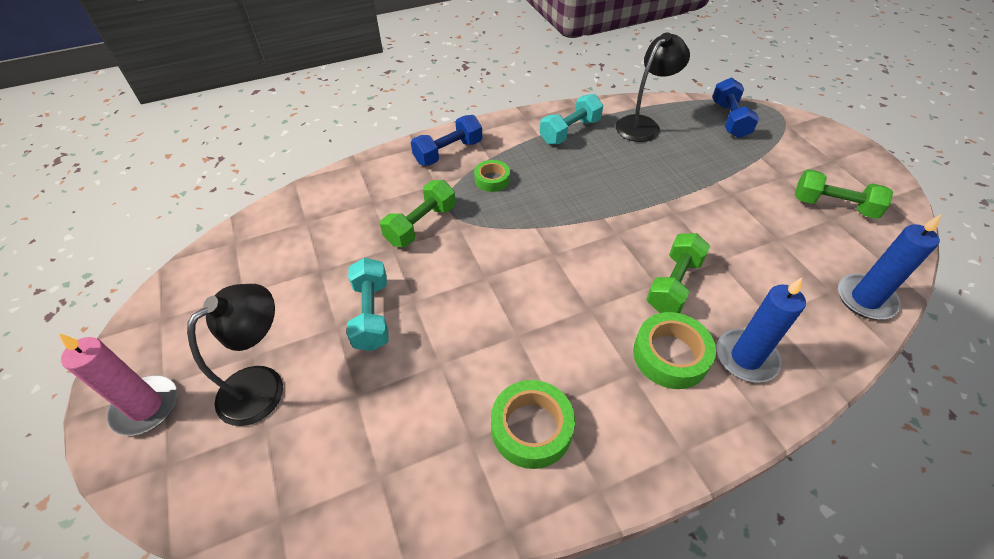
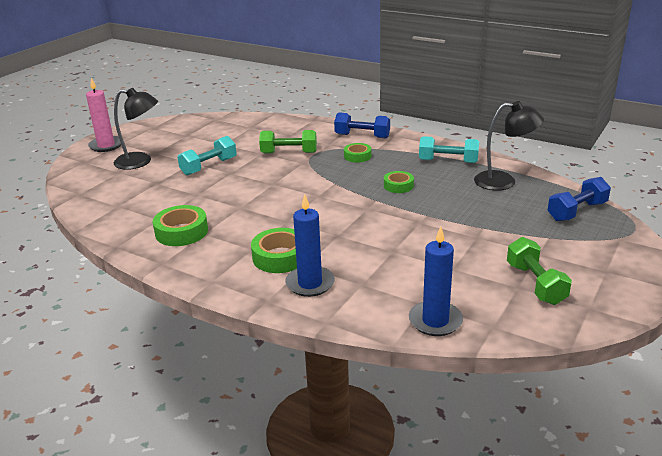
camera: 55 degrees right, 20 degrees down
green dumbbell [646,233,710,313] -> none
none -> green tape [384,171,414,193]

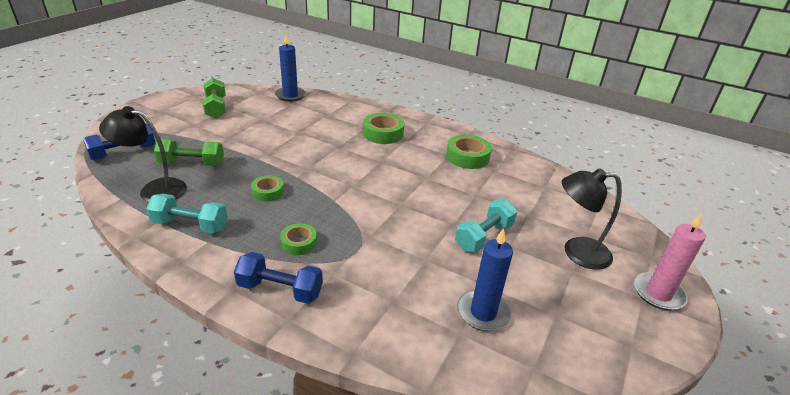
camera: 175 degrees right, 5 degrees up
green dumbbell [259,130,317,154] -> green dumbbell moved to [154,139,224,166]
blue candle [285,194,335,297] -> blue candle moved to [457,228,513,331]

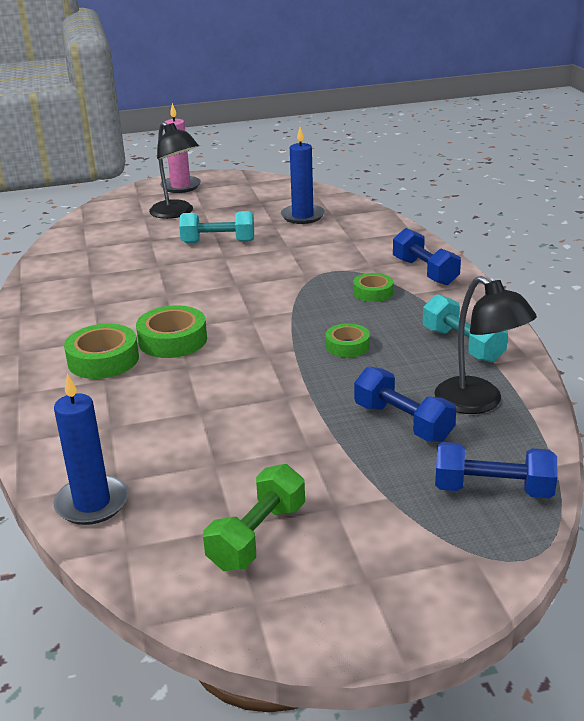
camera: 130 degrees left, 5 degrees down
green dumbbell [154,139,224,166] -> blue dumbbell [354,366,456,442]
green tape [446,135,492,169] -> green tape moved to [136,305,207,358]

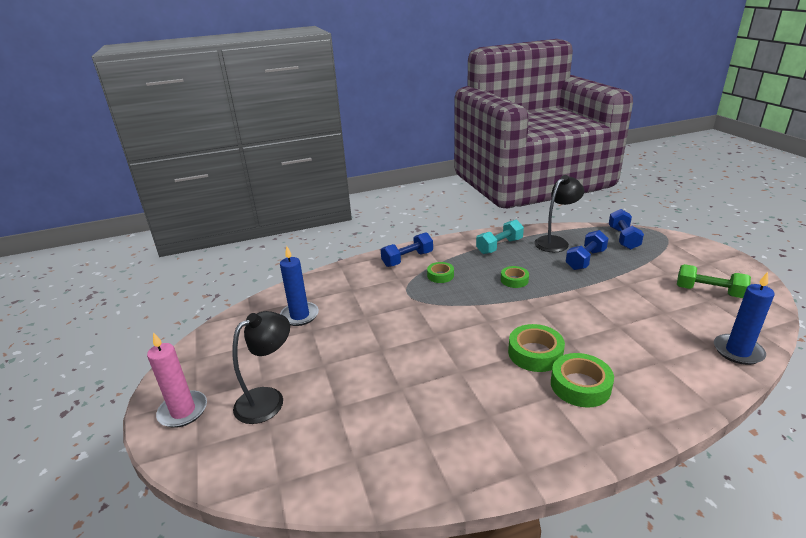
camera: 95 degrees left, 0 degrees up
turquoise dumbbell [179,211,254,243] -> none

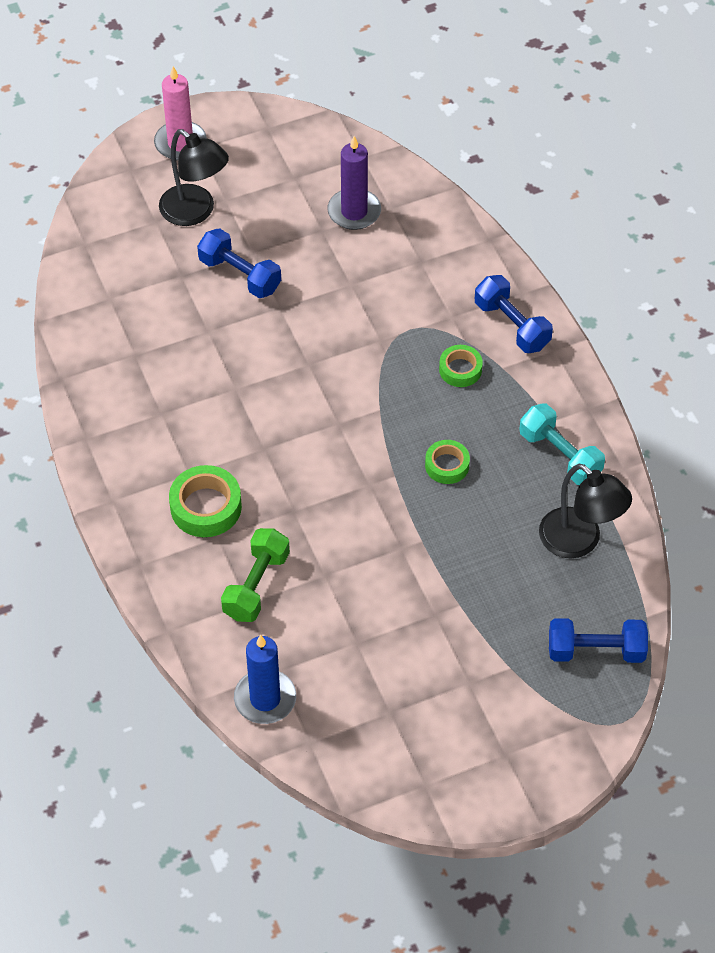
camera: 85 degrees right, 25 degrees up
blue candle [280,246,319,326] -> purple candle [327,136,381,230]
green tape [508,324,565,372] -> none
blue dumbbell [566,230,609,270] -> blue dumbbell moved to [197,228,281,298]
green dumbbell [677,264,751,298] -> green dumbbell moved to [221,528,290,622]

